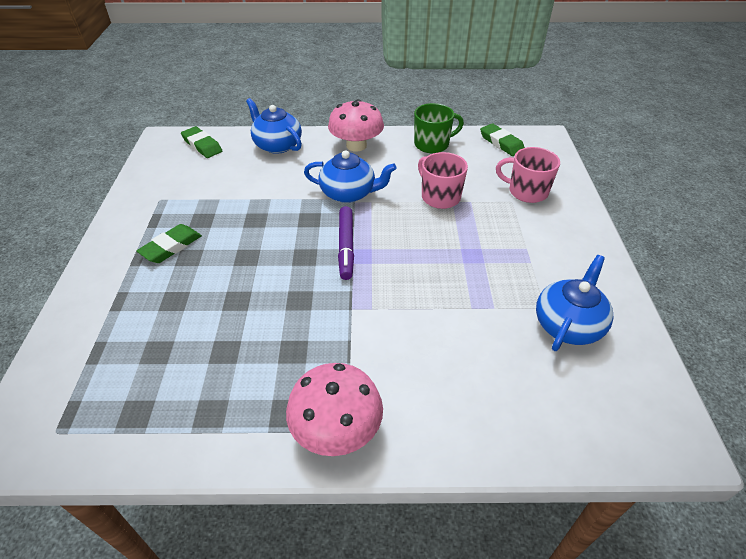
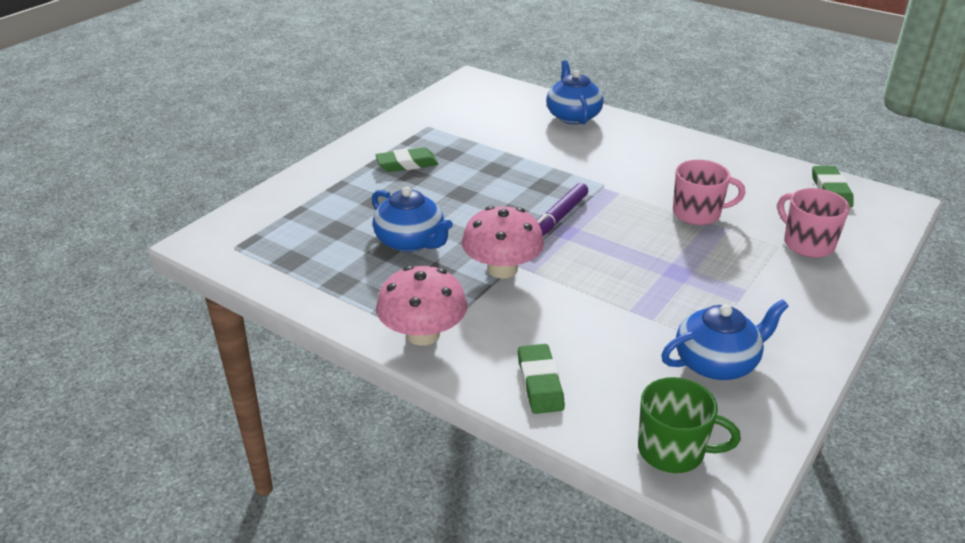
camera: 35 degrees right, 10 degrees down
green eraser [181,126,222,158] -> green eraser moved to [518,344,565,414]
blue teapot [304,150,396,203] -> blue teapot moved to [372,187,453,252]
pink mushroom [328,99,384,152] -> pink mushroom moved to [462,206,544,279]
green mug [414,103,464,153] -> green mug moved to [638,377,741,473]
pink mug [418,152,468,209] -> pink mug turned 90 degrees clockwise [673,160,745,225]

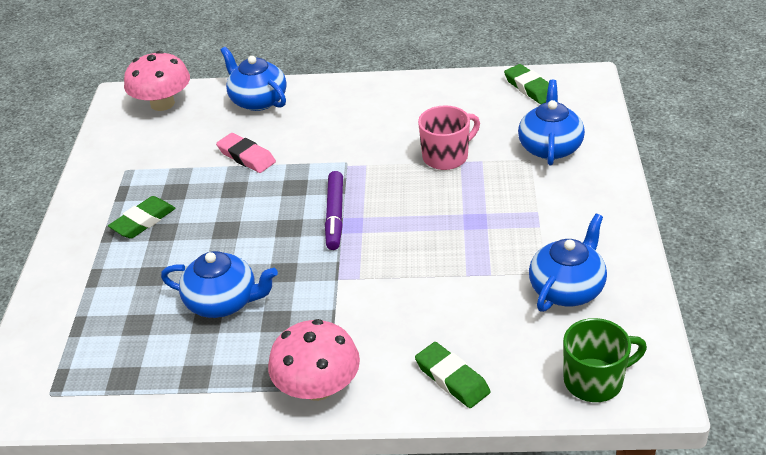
camera: 30 degrees left, 5 degrees up
pink mushroom [462,206,544,279] -> pink mushroom moved to [124,51,190,111]
pink mug [778,188,850,258] -> blue teapot [518,80,585,166]
none -> pink eraser [216,133,276,173]

